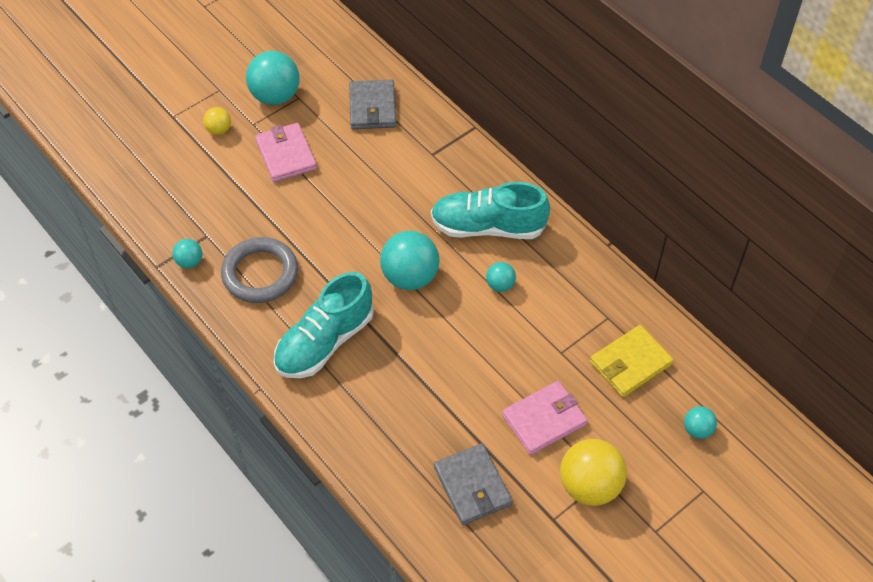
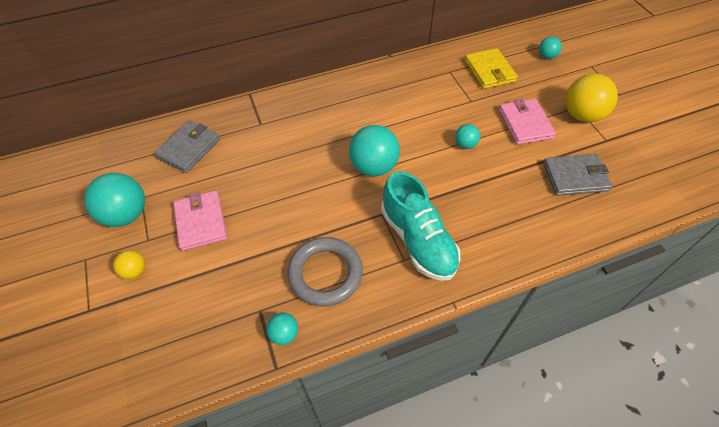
camera: 70 degrees left, 0 degrees up
pink wallet [255,123,317,182] -> pink wallet turned 75 degrees clockwise [173,190,227,251]
grey wallet [349,80,396,129] -> grey wallet turned 75 degrees counterclockwise [154,121,220,173]
turquoise shoe [431,182,550,239] -> none
turquoise ball [486,262,516,292] -> turquoise ball moved to [455,124,480,149]

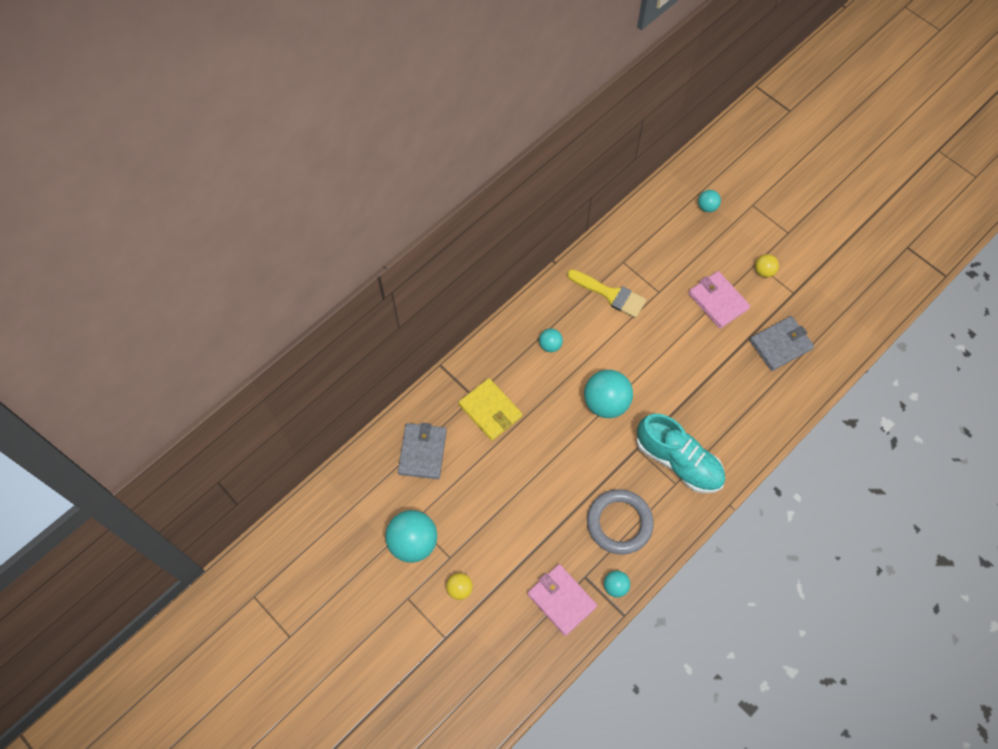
camera: 25 degrees left, 10 degrees up
pink wallet [173,190,227,251] -> pink wallet moved to [528,564,597,636]
turquoise ball [455,124,480,149] -> turquoise ball moved to [539,329,563,352]
yellow wallet [465,48,518,89] -> yellow wallet moved to [459,378,522,441]
yellow ball [565,74,618,122] -> yellow ball [755,254,779,277], size x0.51
none -> yellow brush [567,269,646,318]

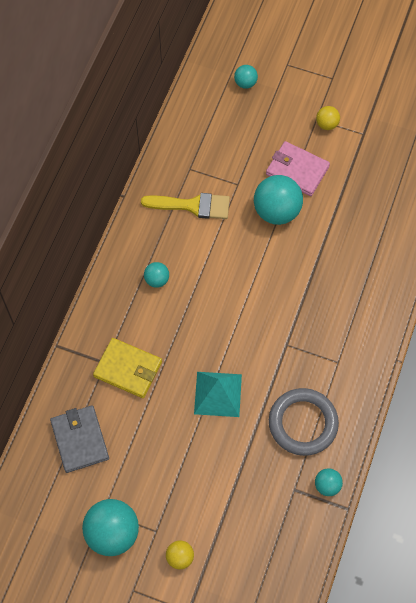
camera: 25 degrees left, 0 degrees up
pink wallet [528,564,597,636] -> none
turquoise ball [584,370,633,418] -> turquoise ball moved to [254,175,303,225]
turquoise shoe [636,414,725,493] -> none
grey wallet [749,316,814,371] -> none
none -> turquoise pyramid [194,372,242,417]

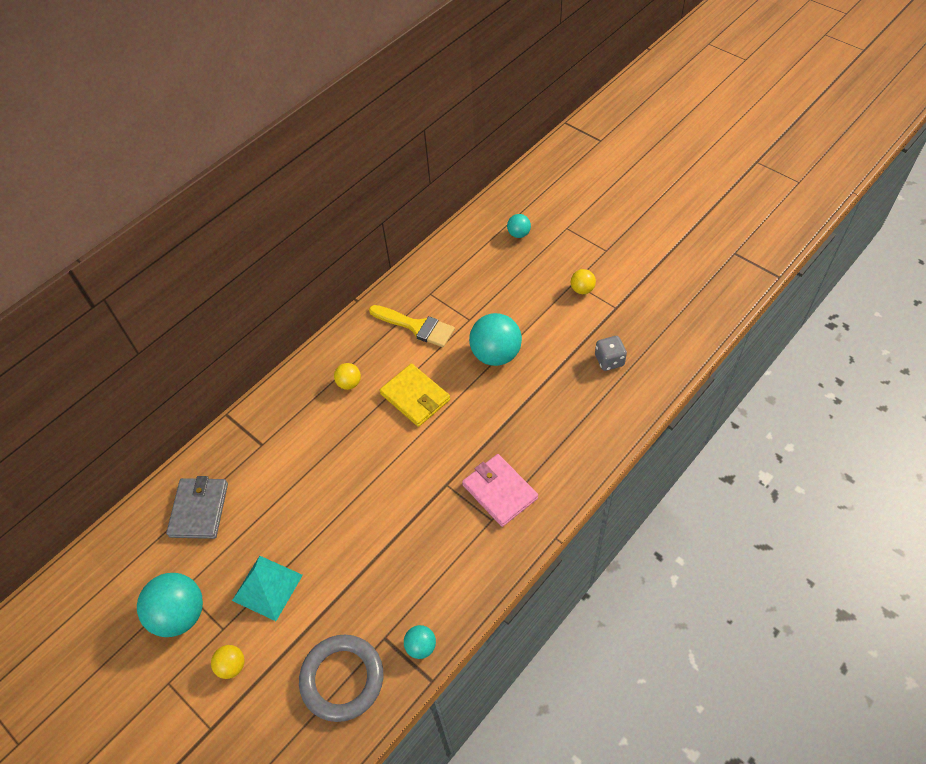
camera: 25 degrees right, 10 degrees down
yellow wallet [93,338,162,398] -> yellow wallet moved to [380,364,450,427]
turquoise ball [144,262,169,288] -> yellow ball [334,363,361,390]
turquoise pyramid [194,372,242,417] -> turquoise pyramid moved to [232,556,303,621]
pink wallet [266,141,330,196] -> pink wallet moved to [462,454,538,527]
grey ring [269,388,339,456] -> grey ring moved to [299,635,383,722]
none -> grey dice [595,336,627,371]

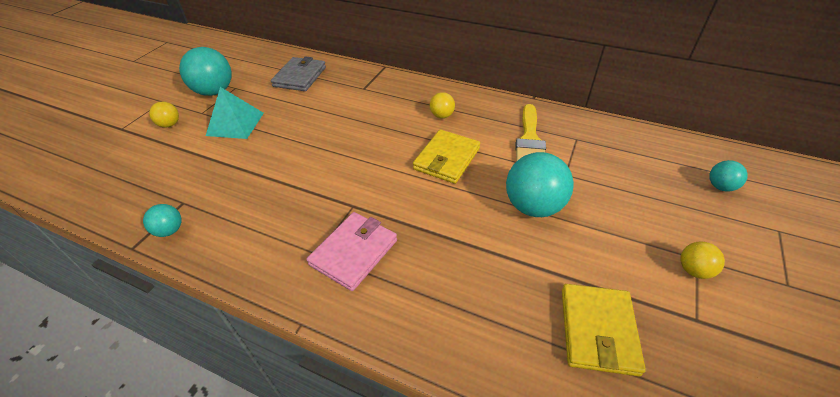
camera: 70 degrees right, 10 degrees down
grey wallet [166,476,228,539] -> grey wallet turned 60 degrees counterclockwise [271,56,326,91]
grey ring [299,635,383,722] -> none
grey dice [595,336,627,371] -> yellow wallet [562,284,646,376]

